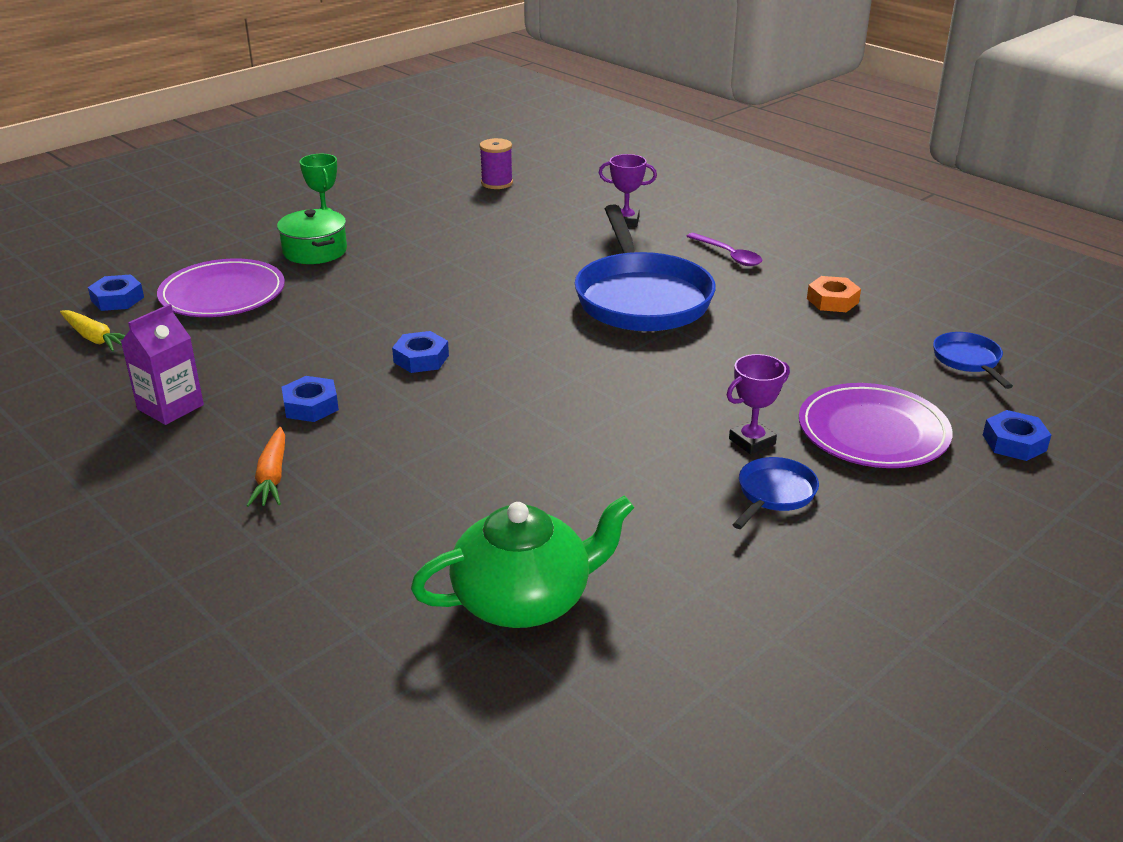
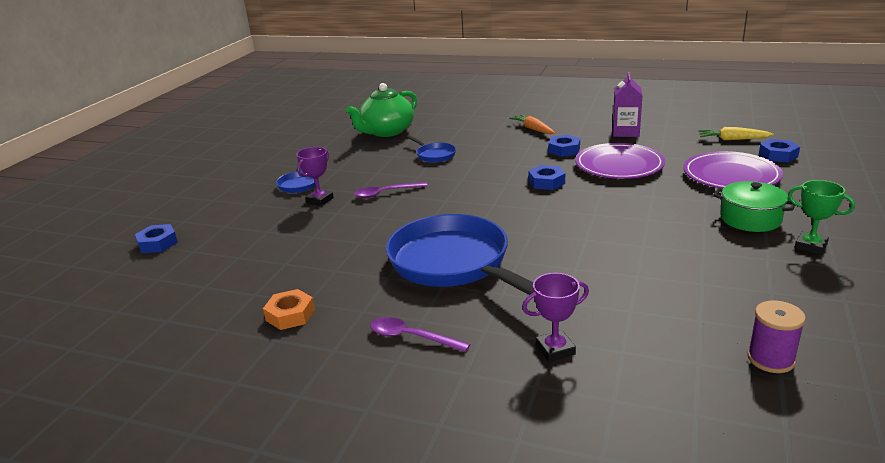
camera: 155 degrees right, 5 degrees down
purple plate [799,383,953,468] -> purple plate moved to [575,143,665,179]
blue pan [933,332,1013,389] -> blue pan moved to [407,135,456,163]
none -> purple spoon [354,182,428,198]

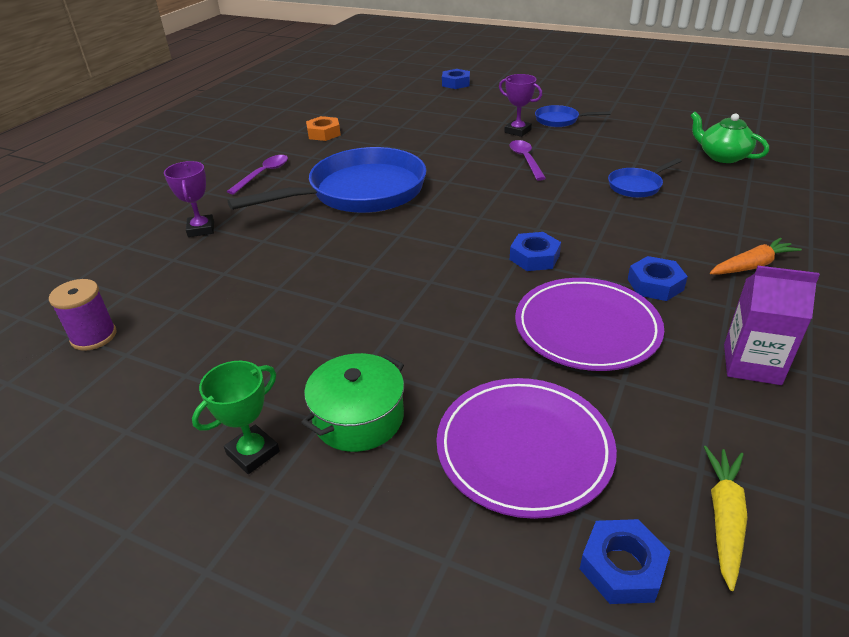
camera: 95 degrees right, 10 degrees up
green teapot [346,83,417,137] -> green teapot [690,112,769,163], size x0.66

